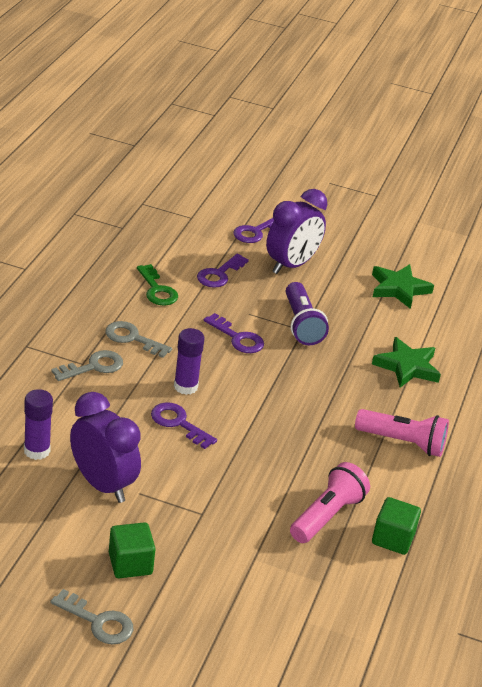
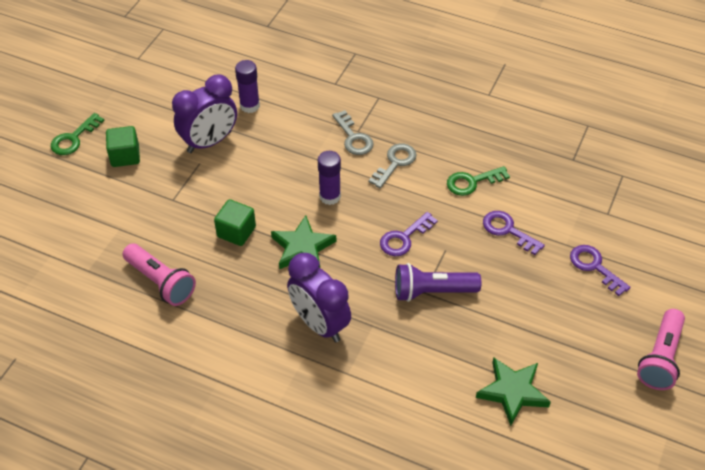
camera: 100 degrees right, 15 degrees up
grey key [50,589,133,644] -> green key [51,113,104,155]
purple key [151,402,217,449] -> none
purple clock [266,189,327,274] -> purple clock moved to [287,253,351,342]
pink flashlight [355,409,449,457] -> pink flashlight moved to [637,309,685,390]
green star [372,337,441,388] -> green star moved to [271,215,336,269]
green cube [372,497,421,555] -> green cube moved to [214,199,256,246]

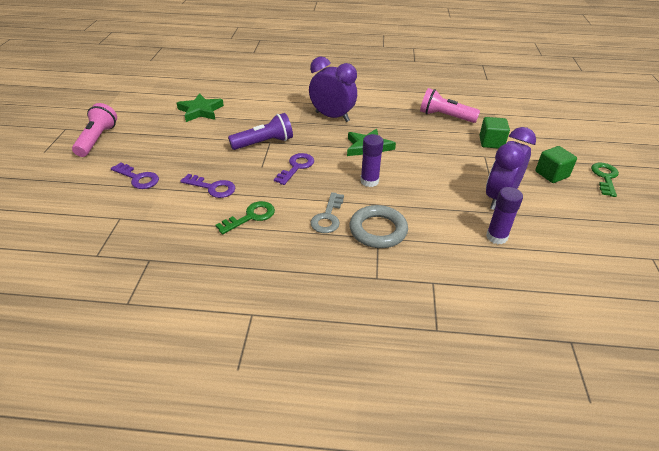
camera: 160 degrees right, 10 degrees down
green cube [214,199,256,246] -> green cube moved to [479,117,510,149]
grey key [332,110,374,155] -> grey ring [350,205,408,248]

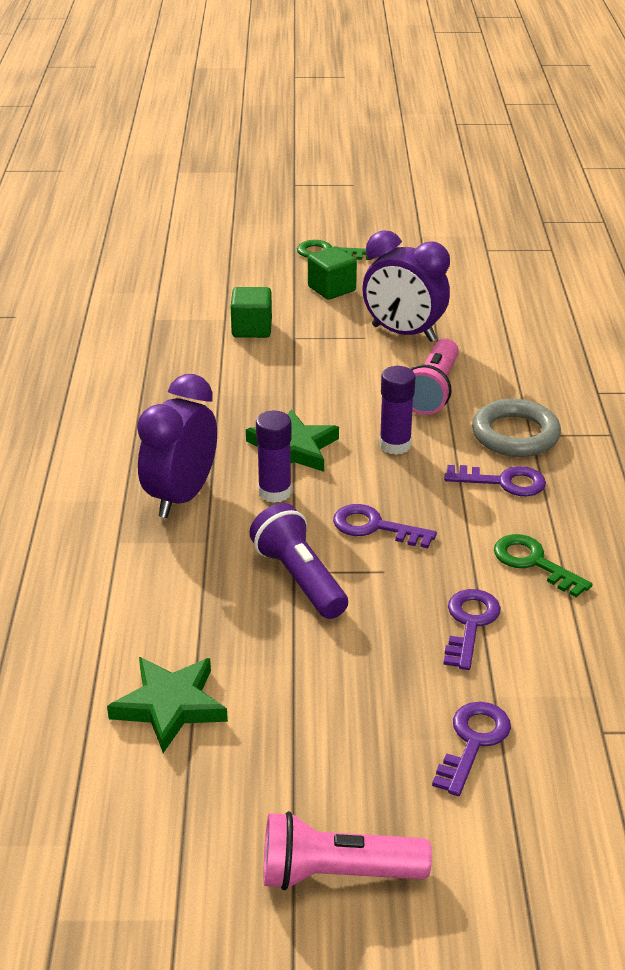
camera: 95 degrees left, 5 degrees down
grey key [310,192,344,233] -> purple key [444,465,546,496]
pink flashlight [420,88,480,123] -> pink flashlight moved to [411,338,459,415]
purple glue stick [486,187,523,244] -> purple glue stick moved to [256,411,292,503]

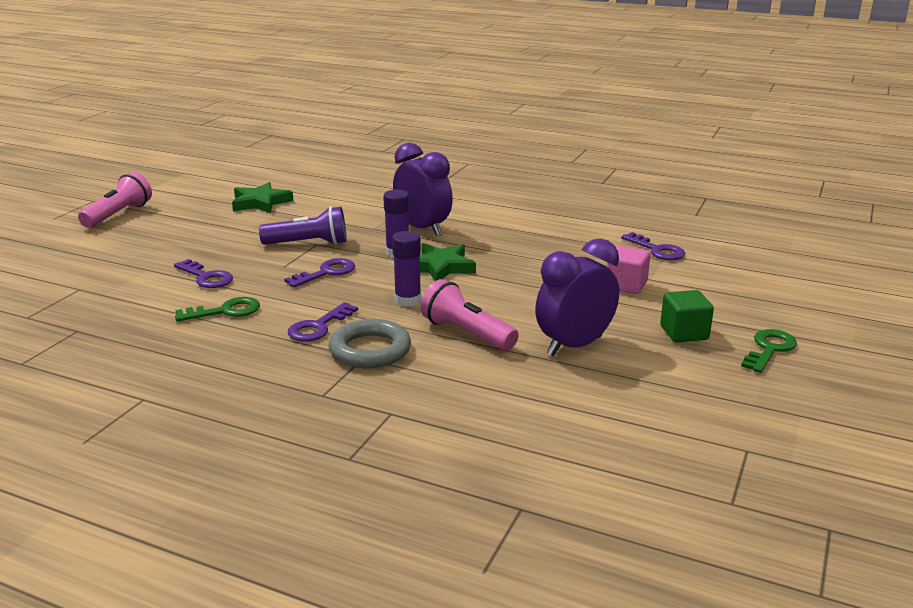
camera: 115 degrees right, 10 degrees down
green cube [231,287,272,338] -> pink cube [607,246,650,294]
purple key [432,702,511,796] -> purple key moved to [621,232,685,260]

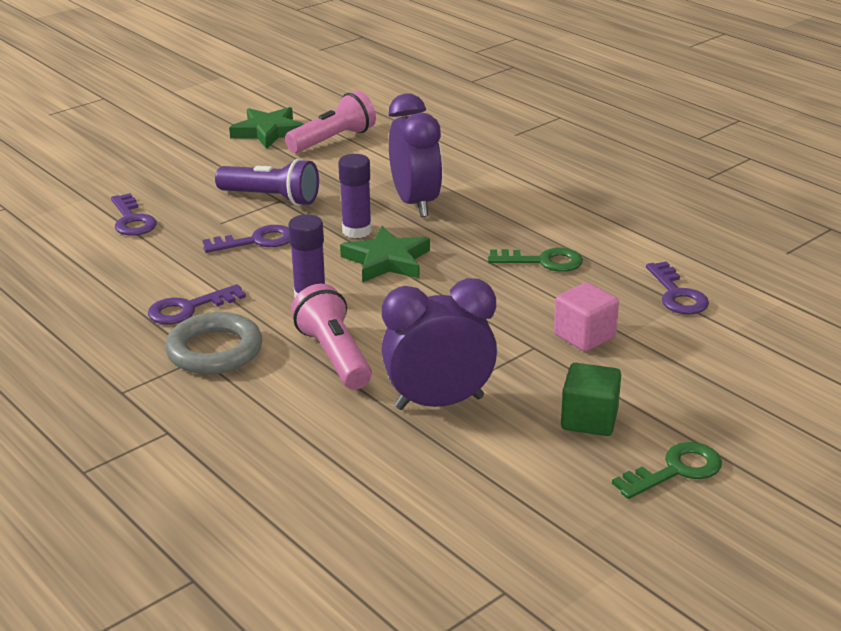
camera: 25 degrees right, 5 degrees up
pink flashlight [78,172,152,228] -> pink flashlight moved to [285,90,376,153]
green key [175,297,260,322] -> green key moved to [488,248,583,272]

